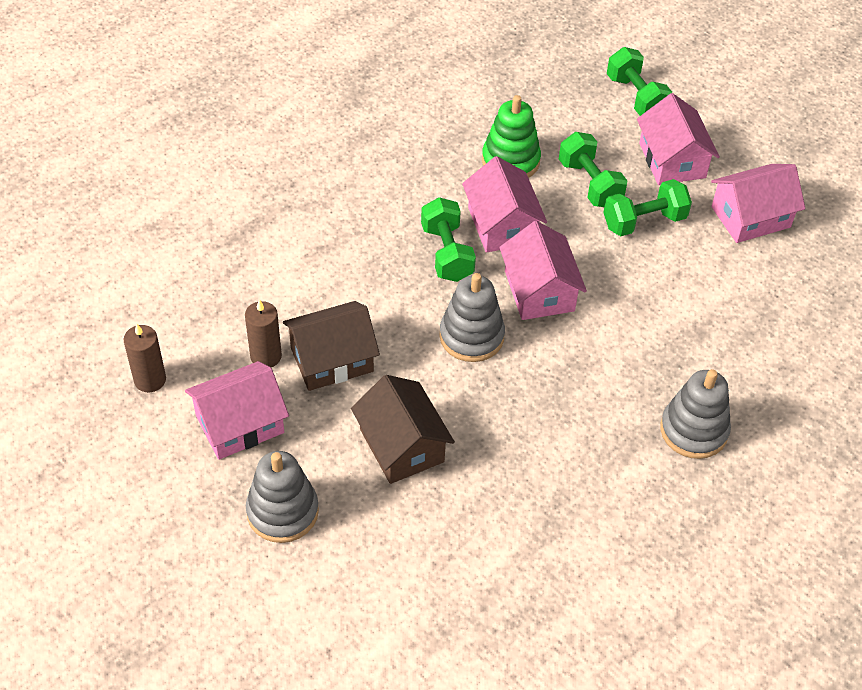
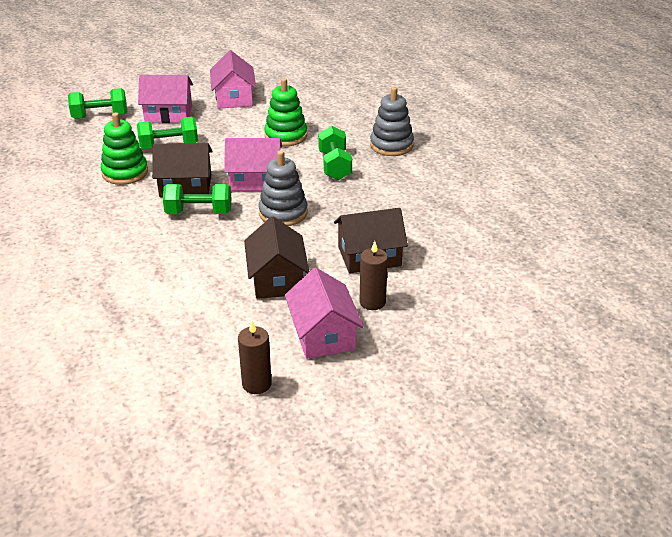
camera: 75 degrees left, 15 degrees down
brown candle [245,299,282,367] -> brown candle moved to [360,241,388,310]
grey stacking toy [246,451,319,543] -> none
pink house [462,156,547,253] -> brown house [152,143,213,197]
green dumbbell [603,179,692,236] -> green dumbbell moved to [318,126,352,180]
none -> green stacking toy [264,78,307,146]

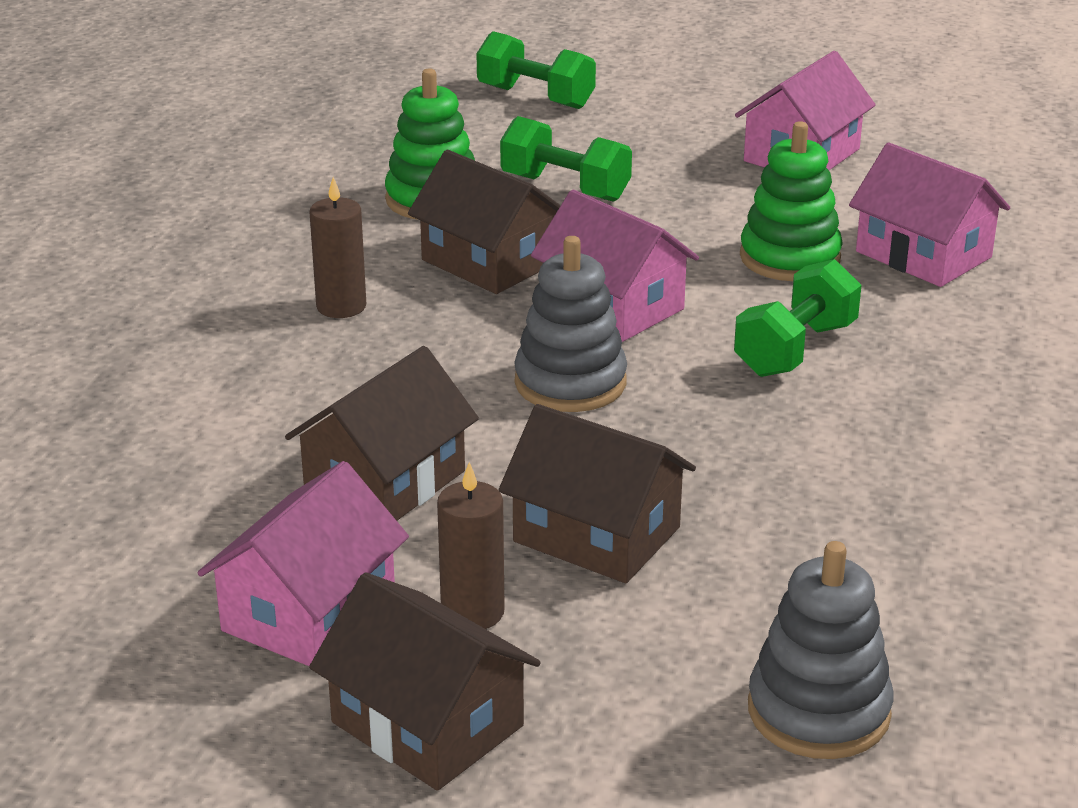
camera: 45 degrees right, 5 degrees down
pink house [138,75,193,123] -> pink house moved to [849,142,1010,287]
green dumbbell [163,184,231,214] -> none
brown candle [238,321,272,394] -> brown candle moved to [309,177,366,318]
grey stacking toy [370,87,414,156] -> grey stacking toy moved to [748,541,893,759]
none -> brown house [309,572,541,791]

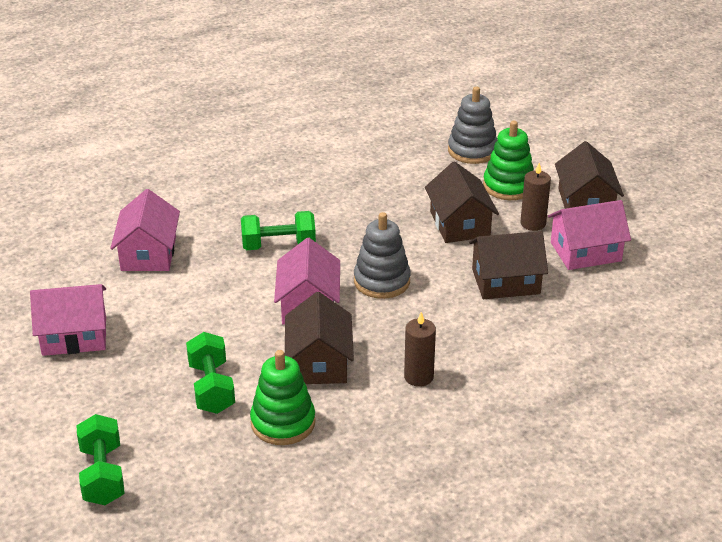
camera: 135 degrees left, 5 degrees up
green stacking toy [740,121,843,281] -> green stacking toy moved to [483,121,534,200]

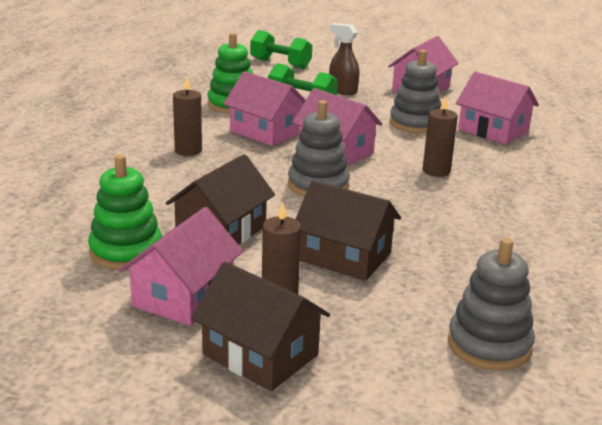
camera: 130 degrees right, 10 degrees down
green dumbbell [241,211,316,250] -> brown candle [423,95,458,177]
brown house [285,292,354,384] -> pink house [223,71,306,146]
green stacking toy [483,121,534,200] -> green stacking toy moved to [88,155,162,270]
none -> brown spray bottle [329,23,359,95]
none -> grey stacking toy [390,50,441,133]

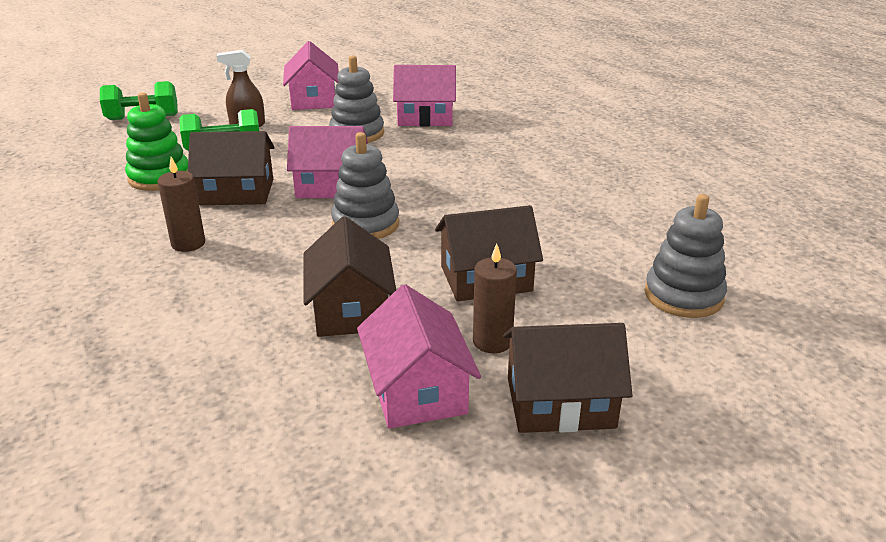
camera: 40 degrees left, 5 degrees up
green stacking toy [88,155,162,270] -> none
pink house [223,71,306,146] -> brown house [188,131,274,205]
brown candle [423,95,458,177] -> none

